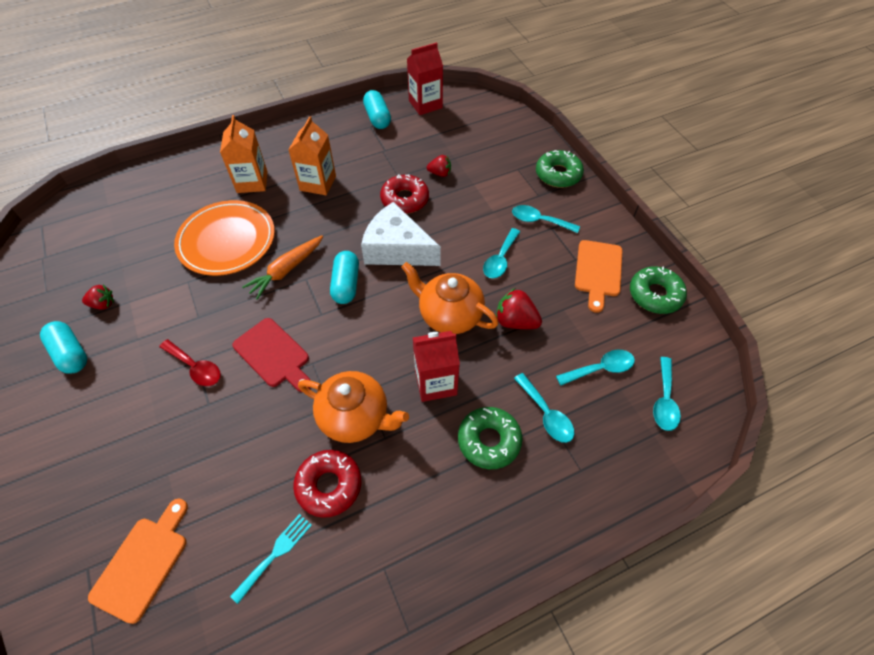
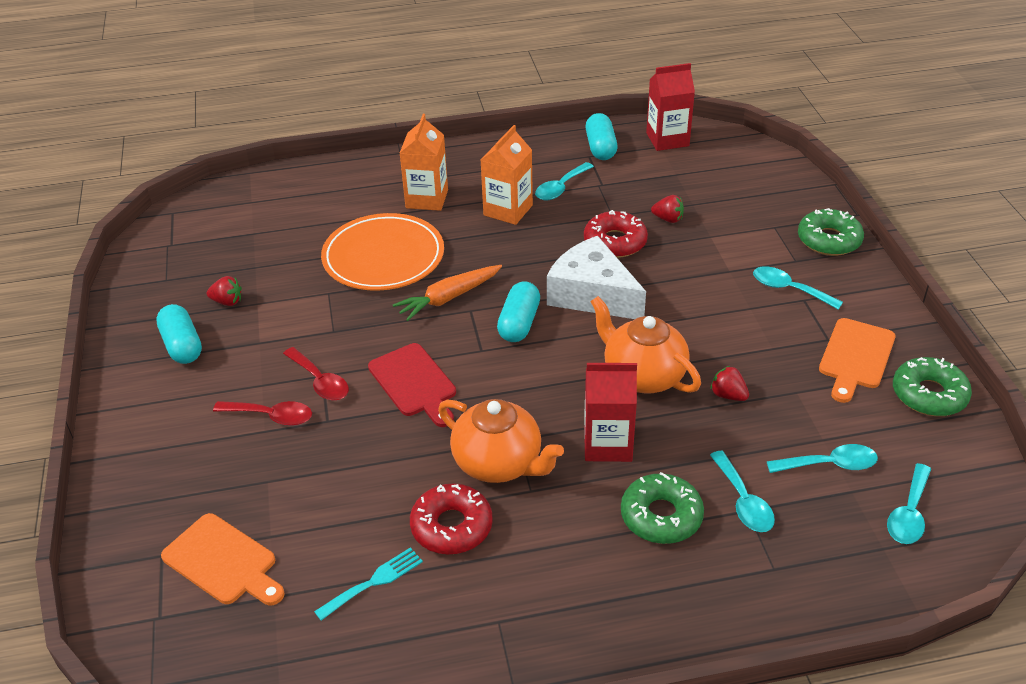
camera: 15 degrees right, 15 degrees down
orange cutting board [88,499,188,624] -> orange cutting board turned 90 degrees clockwise [161,513,285,605]
turquoise spoon [483,228,520,278] -> turquoise spoon moved to [535,162,594,200]
red strawberry [496,288,542,329] -> red strawberry [711,366,749,401], size x0.64
none -> red spoon [213,401,312,426]

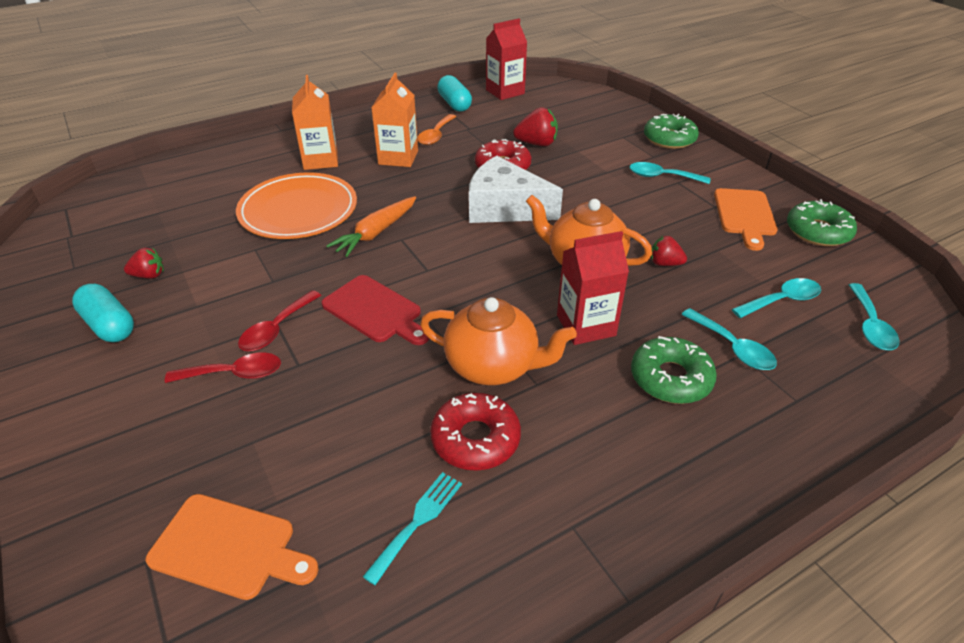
camera: 20 degrees left, 0 degrees up
red spoon [283,347,349,401] -> red spoon turned 90 degrees clockwise [238,290,321,351]
turquoise capsule [497,281,540,342] -> none
turquoise spoon [535,162,594,200] -> orange spoon [417,114,456,145]
red strawberry [651,195,684,223] -> red strawberry [513,107,558,146], size x1.56

